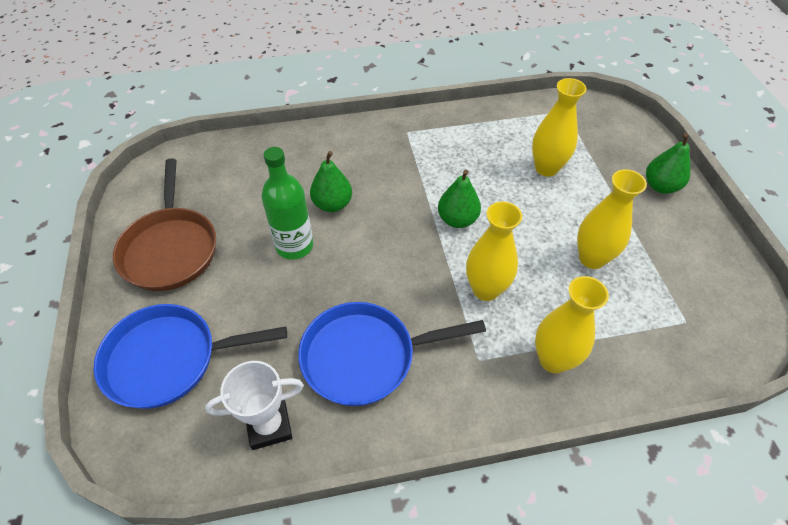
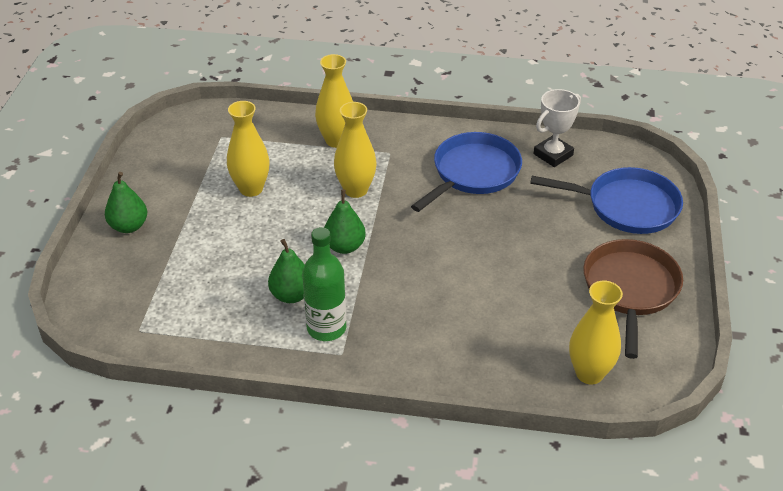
camera: 160 degrees left, 10 degrees down
white trophy [205,361,304,450] -> white trophy turned 45 degrees counterclockwise [534,89,581,167]
green bottle [262,147,313,260] -> green bottle moved to [302,227,346,341]
blue pan [298,302,486,406] -> blue pan turned 60 degrees counterclockwise [411,132,522,212]
green pear [310,151,352,212] -> green pear moved to [268,239,305,303]
yellow vase [532,78,587,177] -> yellow vase moved to [569,281,623,384]

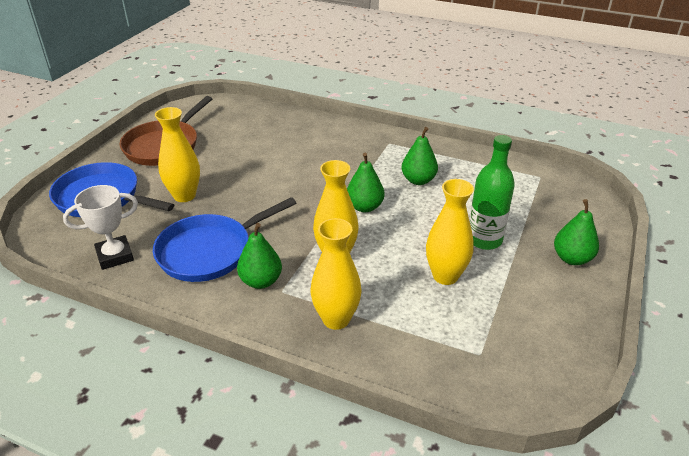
camera: 165 degrees left, 5 degrees down
green bottle [302,227,346,341] -> green bottle moved to [469,135,515,250]
yellow vase [569,281,623,384] -> yellow vase moved to [155,107,200,202]
none -> green pear [237,223,282,289]

